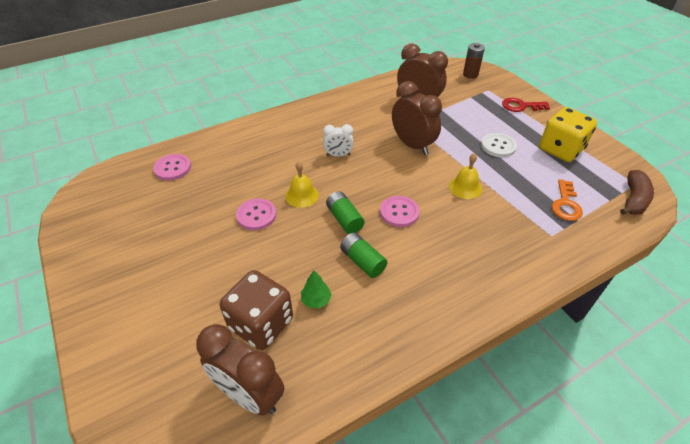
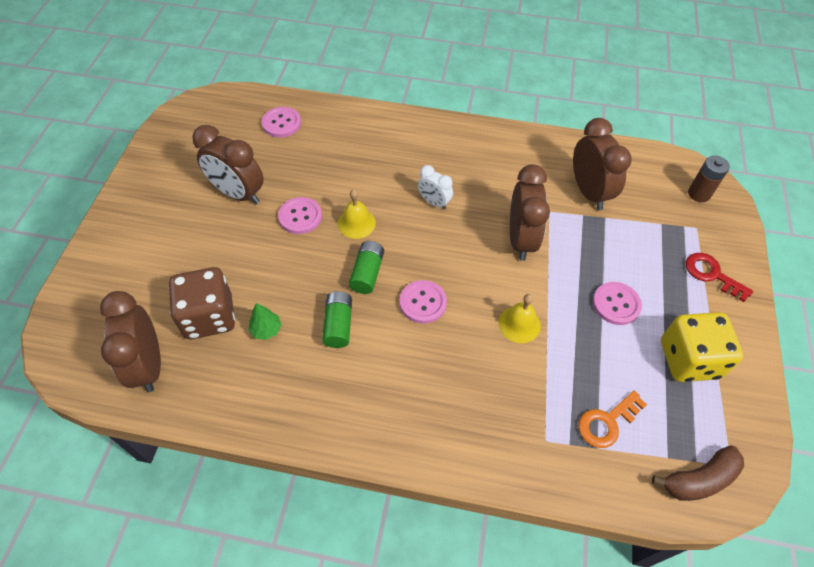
camera: 40 degrees right, 10 degrees up
white button [481,133,517,157] -> pink button [593,282,642,325]
none -> brown clock [192,125,264,204]

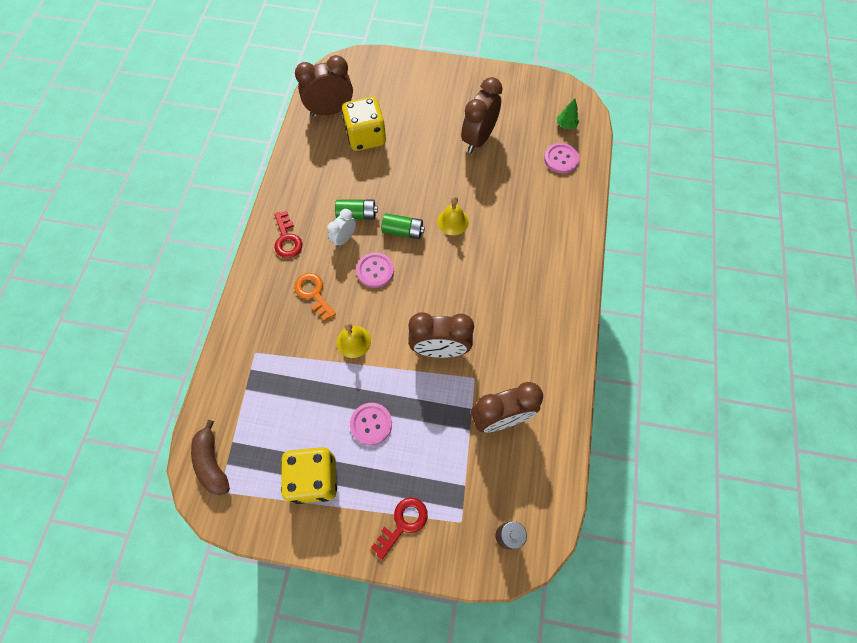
camera: 90 degrees right, 10 degrees up
brown dice [169,267,235,339] -> yellow dice [342,97,386,151]
green tree [249,303,282,340] -> green tree moved to [557,99,579,130]
pink button [278,197,322,234] -> none
white clock [418,165,453,209] -> white clock moved to [327,209,356,247]
orange key [579,391,647,448] -> orange key moved to [294,273,336,321]
none -> red key [274,211,302,258]

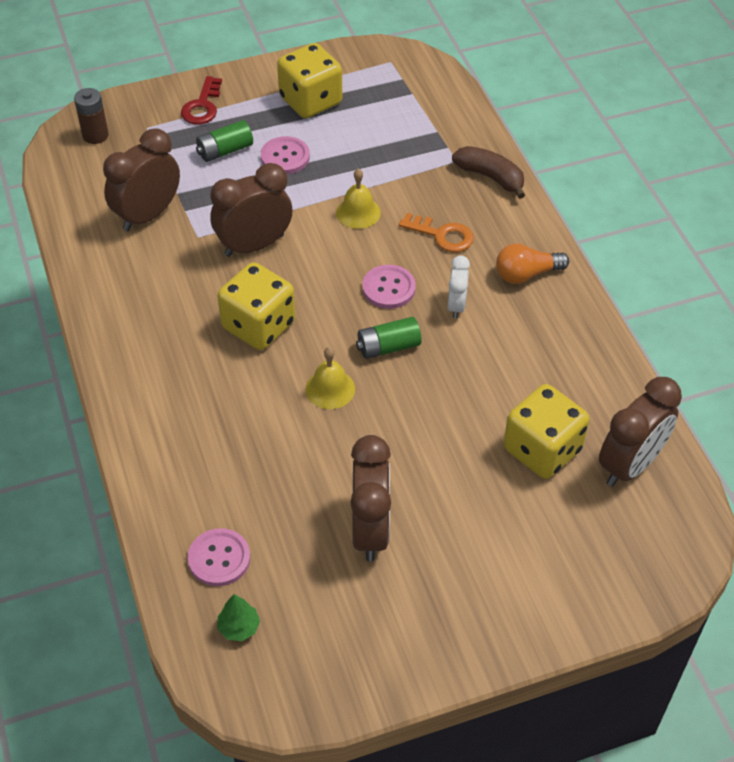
camera: 150 degrees right, 15 degrees down
brown banana [191,420,230,495] -> brown banana moved to [452,146,525,199]
red key [274,211,302,258] -> orange light bulb [496,244,569,284]
green battery [335,200,378,220] -> green battery moved to [196,120,253,162]
none -> yellow dice [217,262,295,350]

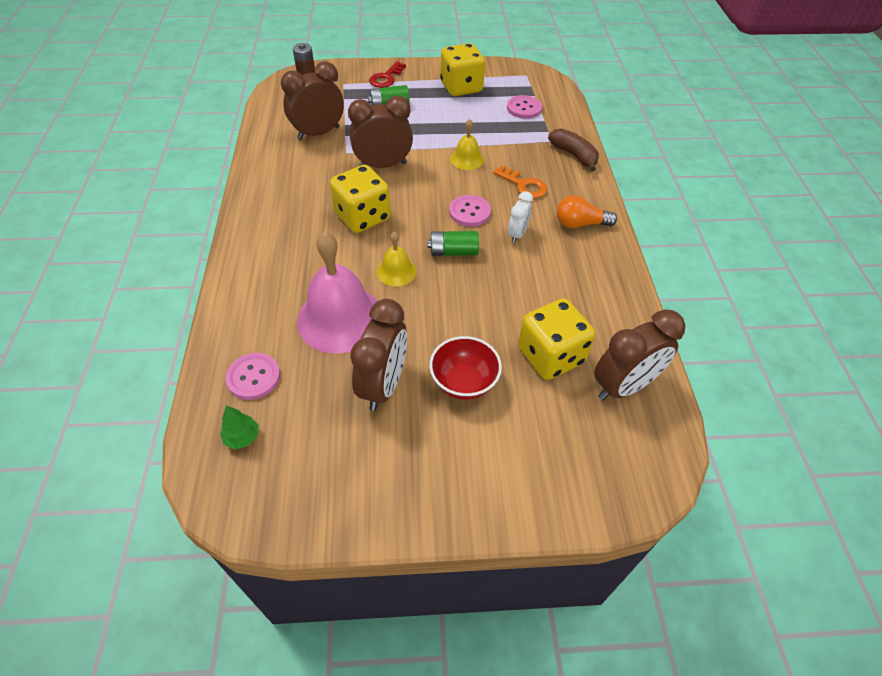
camera: 15 degrees right, 0 degrees up
pink button [261,136,310,174] -> pink button moved to [507,95,542,119]
none -> pink bell [297,232,377,353]
none -> red bowl [429,336,502,400]

